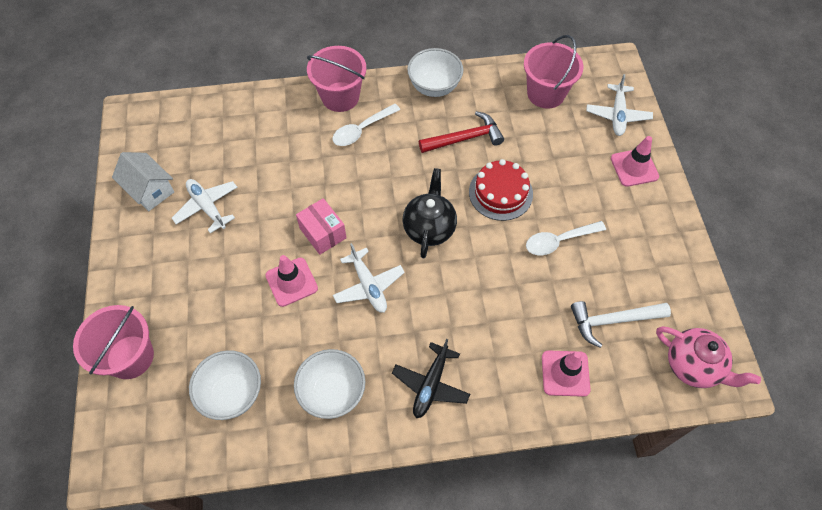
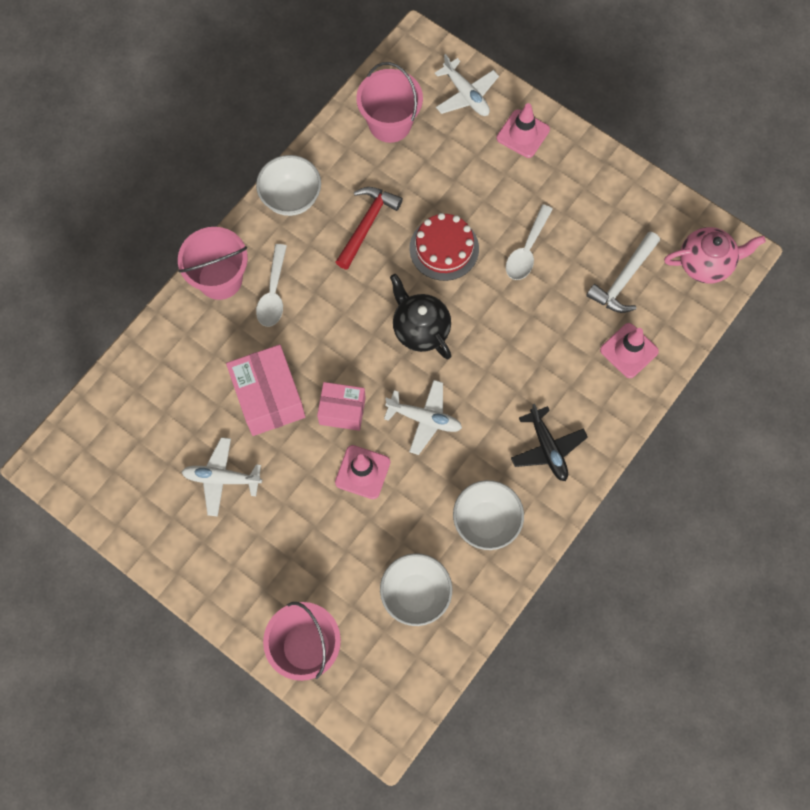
camera: 45 degrees left, 10 degrees up
white house [112,152,174,211] -> none
none -> pink box [226,344,305,436]

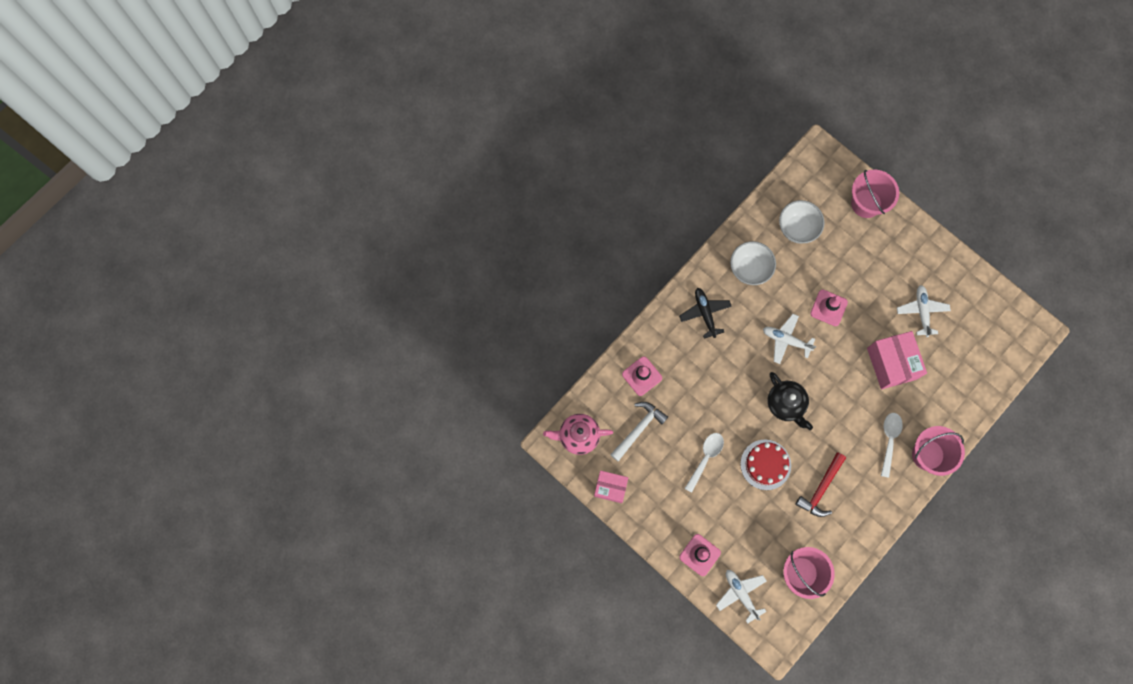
camera: 175 degrees left, 5 degrees up
white plane [182,437,262,517] -> white plane turned 105 degrees counterclockwise [897,285,951,337]
white bowl [256,155,321,216] -> none
pink box [317,382,366,431] -> pink box moved to [594,470,628,503]

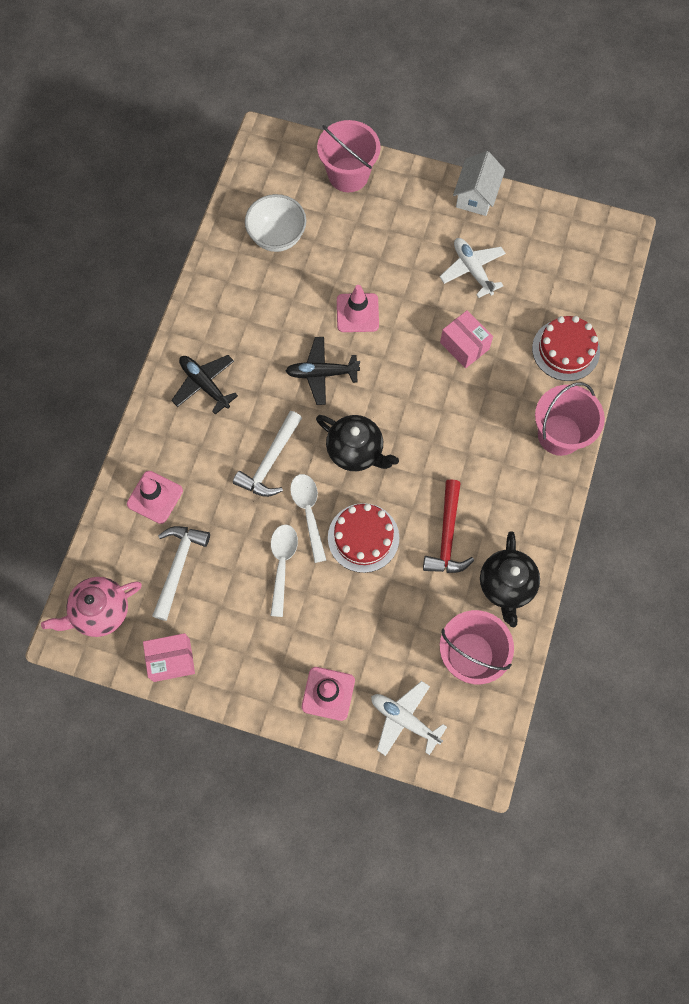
camera: 25 degrees left, 5 degrees down
white bowl [730,241,776,285] -> none
white plane [763,314,816,364] -> black plane [286,337,360,405]
pink box [867,331,927,389] -> pink box [440,310,493,368], size x0.63
white spoon [881,413,903,478] -> white spoon moved to [290,474,326,563]
none -> white hammer [233,411,302,497]
none -> white house [453,151,505,216]
none -> black teapot [480,531,540,627]
none -> red cake [532,316,600,381]

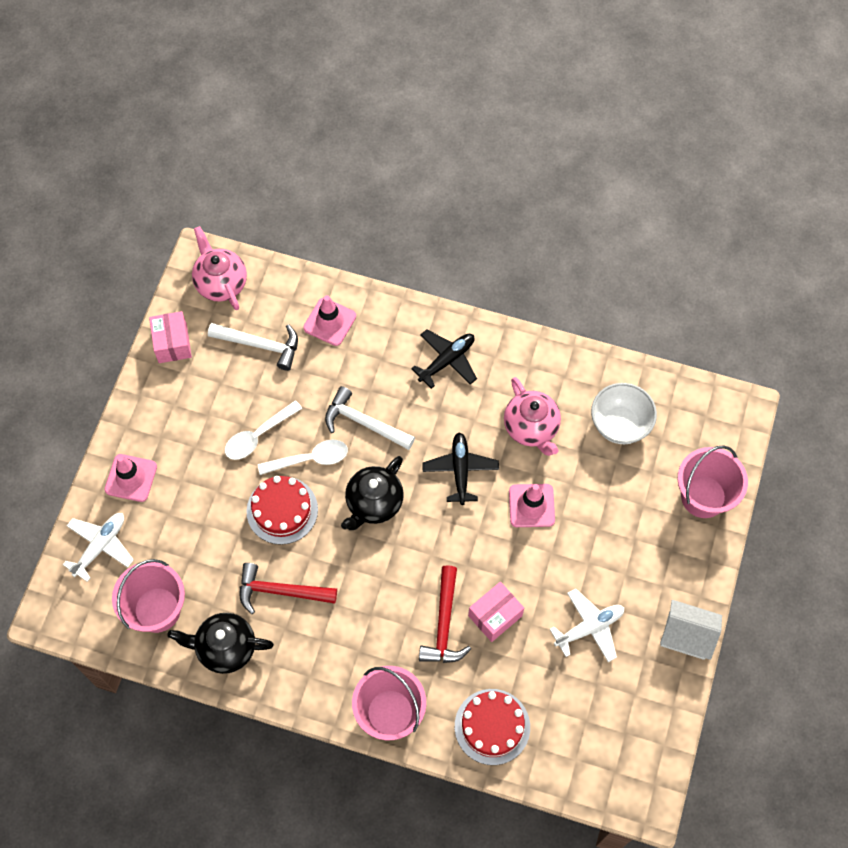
camera: 90 degrees right, 5 degrees down
white spoon [270,524,298,617] -> white spoon turned 135 degrees clockwise [225,400,302,460]
none -> red hammer [419,565,471,663]
none -> pink teapot [504,377,561,456]

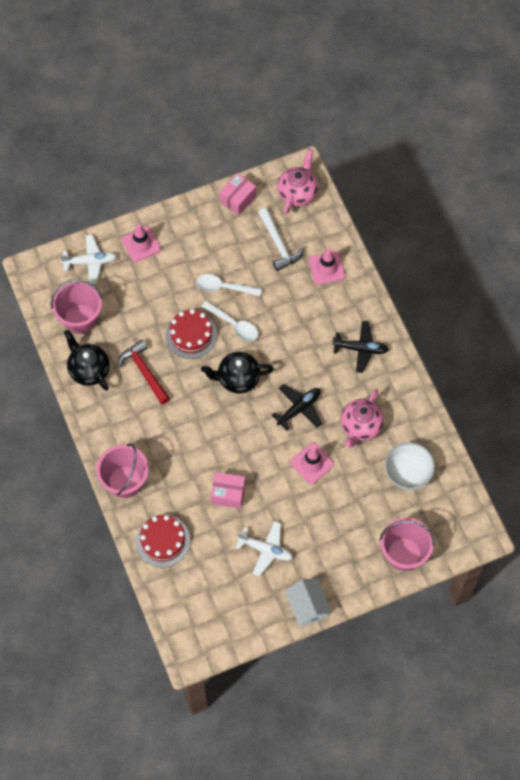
camera: 50 degrees right, 0 degrees up
white hammer [325,386,415,450] -> none
red hammer [419,565,471,663] -> none

